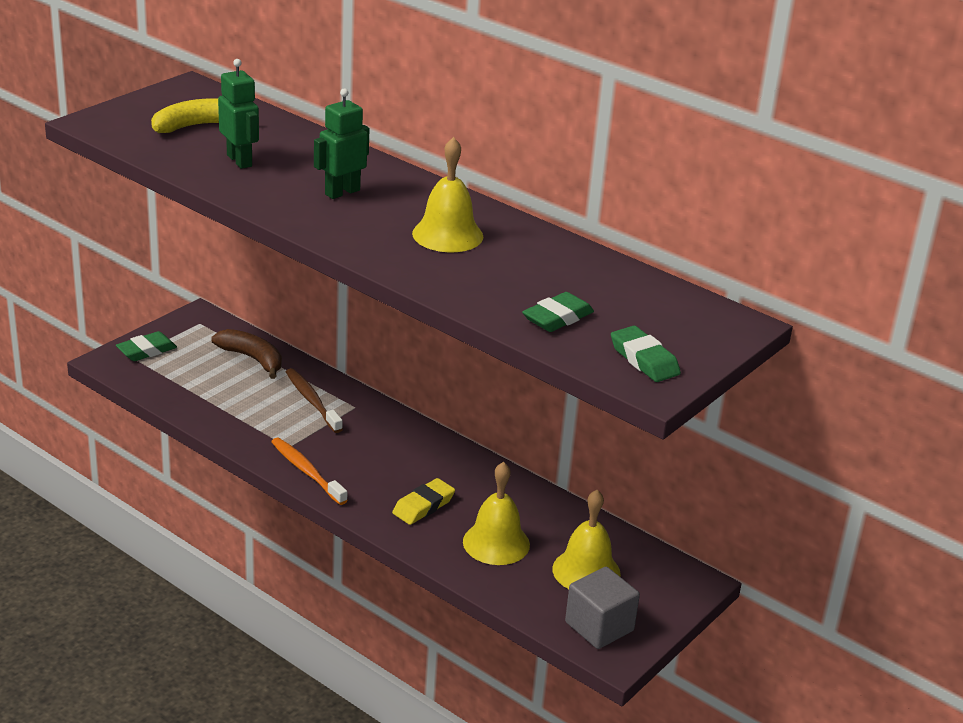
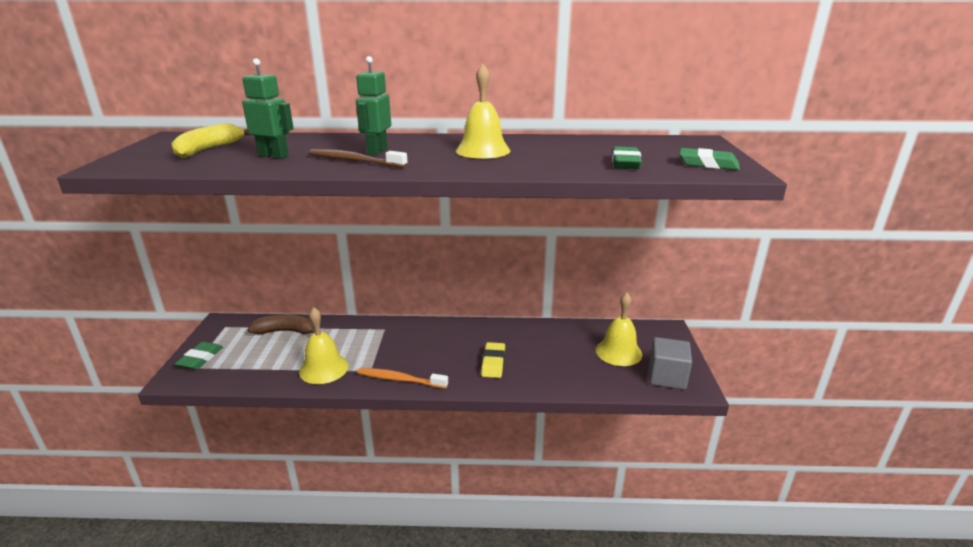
camera: 35 degrees left, 5 degrees down
brown toothbrush [286,368,343,433] -> brown toothbrush moved to [309,149,408,168]
yellow bell [463,462,530,565] -> yellow bell moved to [299,307,349,384]

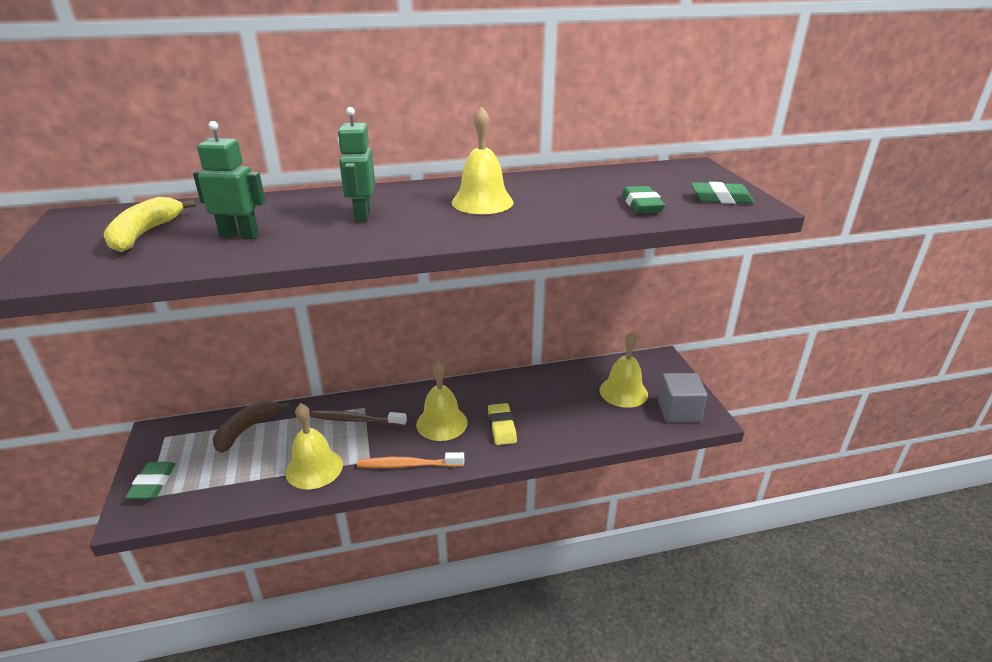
camera: 15 degrees left, 5 degrees up
brown banana [248,314,315,334] -> brown banana turned 45 degrees counterclockwise [213,400,290,453]
brown toothbrush [309,149,408,168] -> brown toothbrush moved to [310,410,407,426]
none -> yellow bell [416,361,468,441]

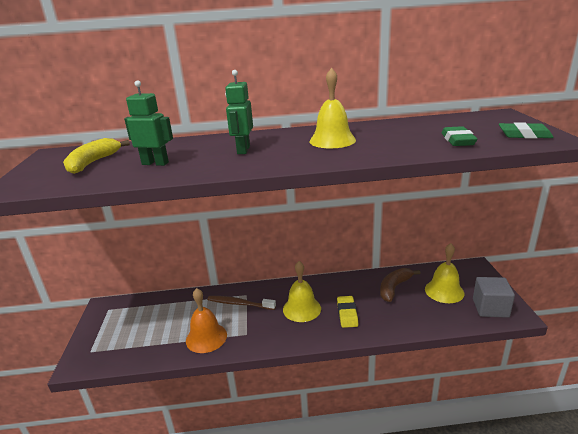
camera: 10 degrees right, 5 degrees down
green eraser [125,462,175,499] -> none
brown banana [213,400,290,453] -> brown banana moved to [380,268,420,302]
yellow bell [285,403,343,489] -> orange bell [186,288,227,353]
orange toothbrush [357,452,464,468] -> none

